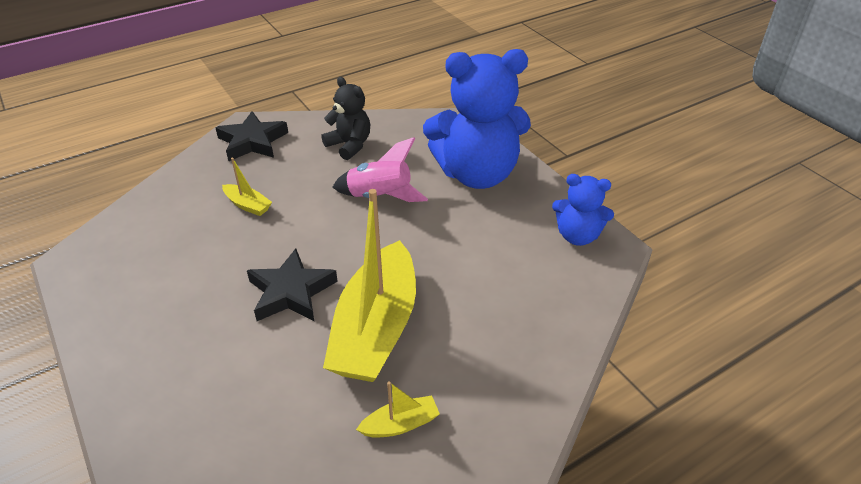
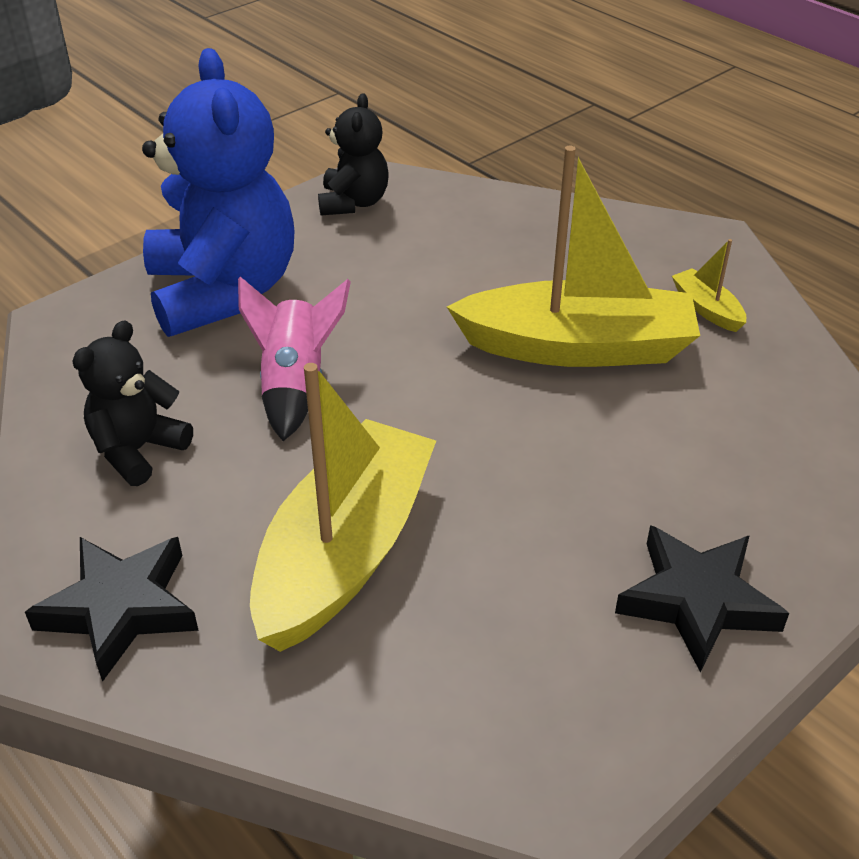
camera: 100 degrees left, 0 degrees up
yellow boat [222,158,272,216] -> yellow boat [250,363,436,652], size x2.42
black star [247,248,338,321] -> black star moved to [615,525,789,672]
blue teddy bear [552,174,614,246] -> black teddy bear [318,93,389,215]

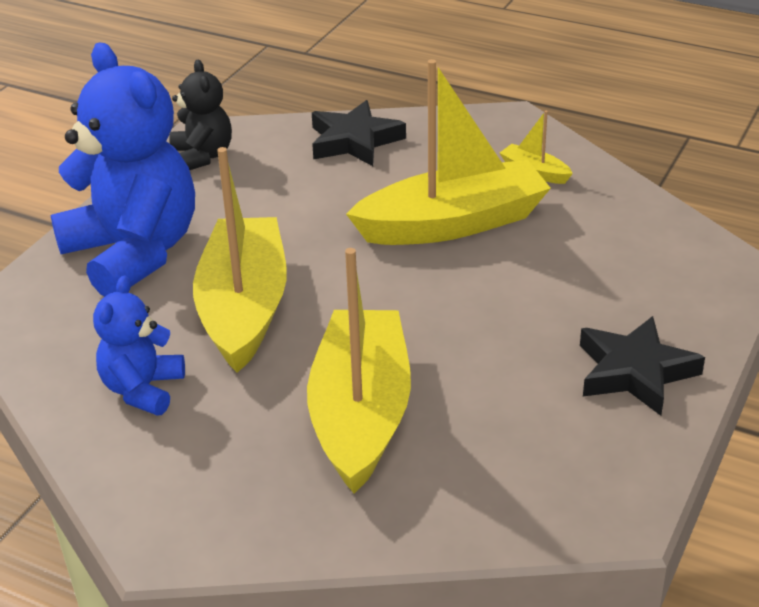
camera: 20 degrees left, 5 degrees down
black star [25,537,199,682] -> black star moved to [312,100,406,166]
black teddy bear [72,320,193,486] -> blue teddy bear [93,276,185,416]
pink rocket [238,277,351,441] -> yellow boat [193,147,287,373]

